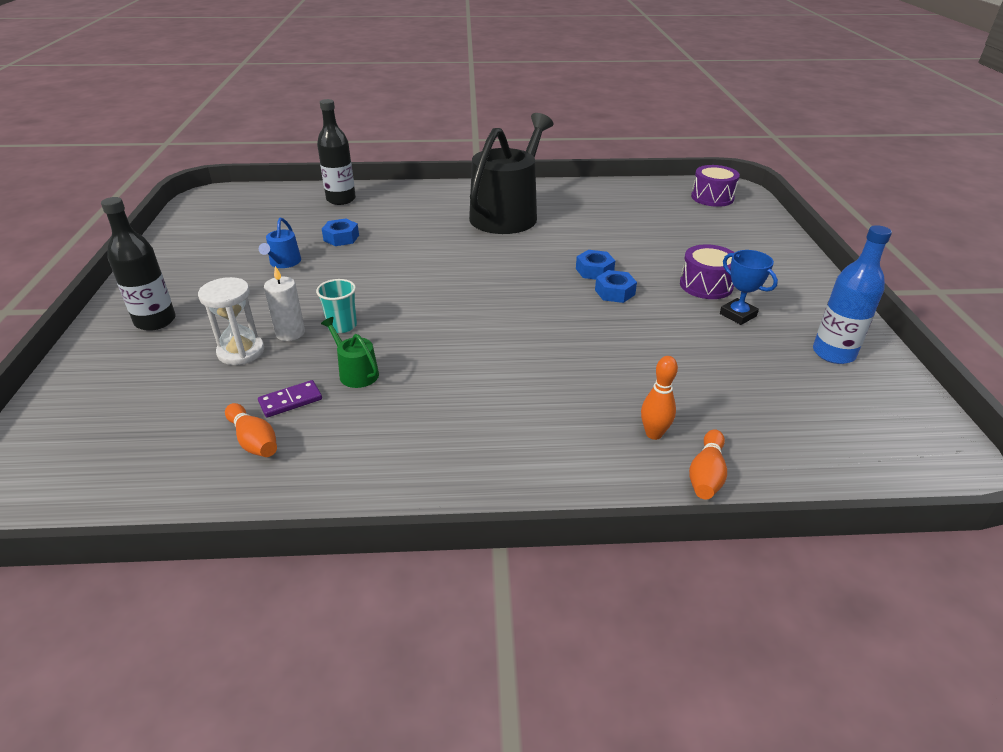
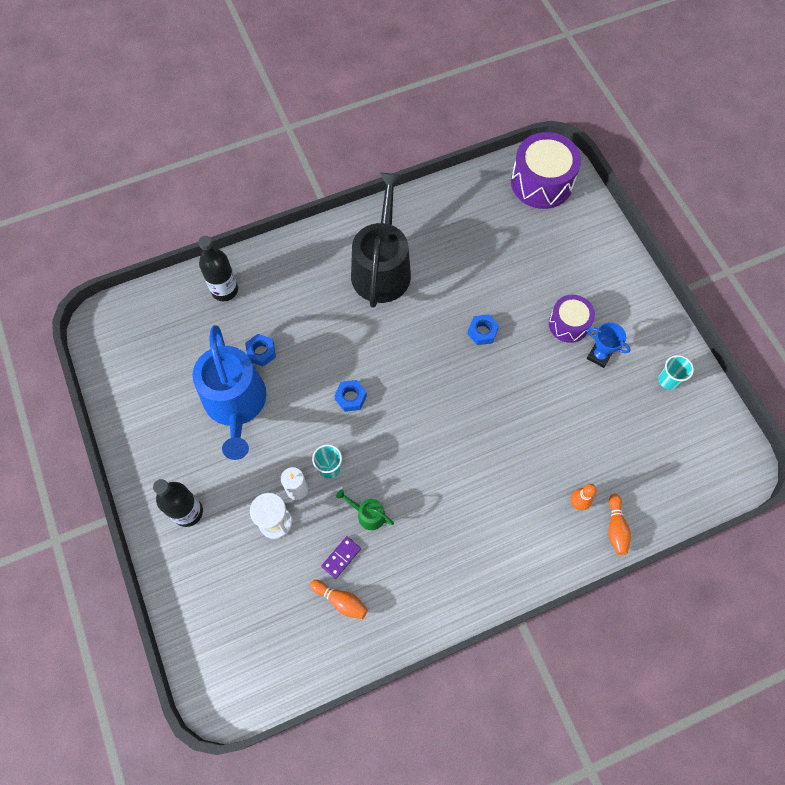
camera: 20 degrees left, 30 degrees up
blue watering can [259,218,301,268] -> blue watering can [193,325,267,460], size x2.47
blue nut [595,270,637,303] -> blue nut moved to [334,380,367,412]
purple drum [691,165,740,207] -> purple drum [511,132,581,209], size x1.66
blue bottle [813,225,892,364] -> turquoise cup [658,355,694,390]

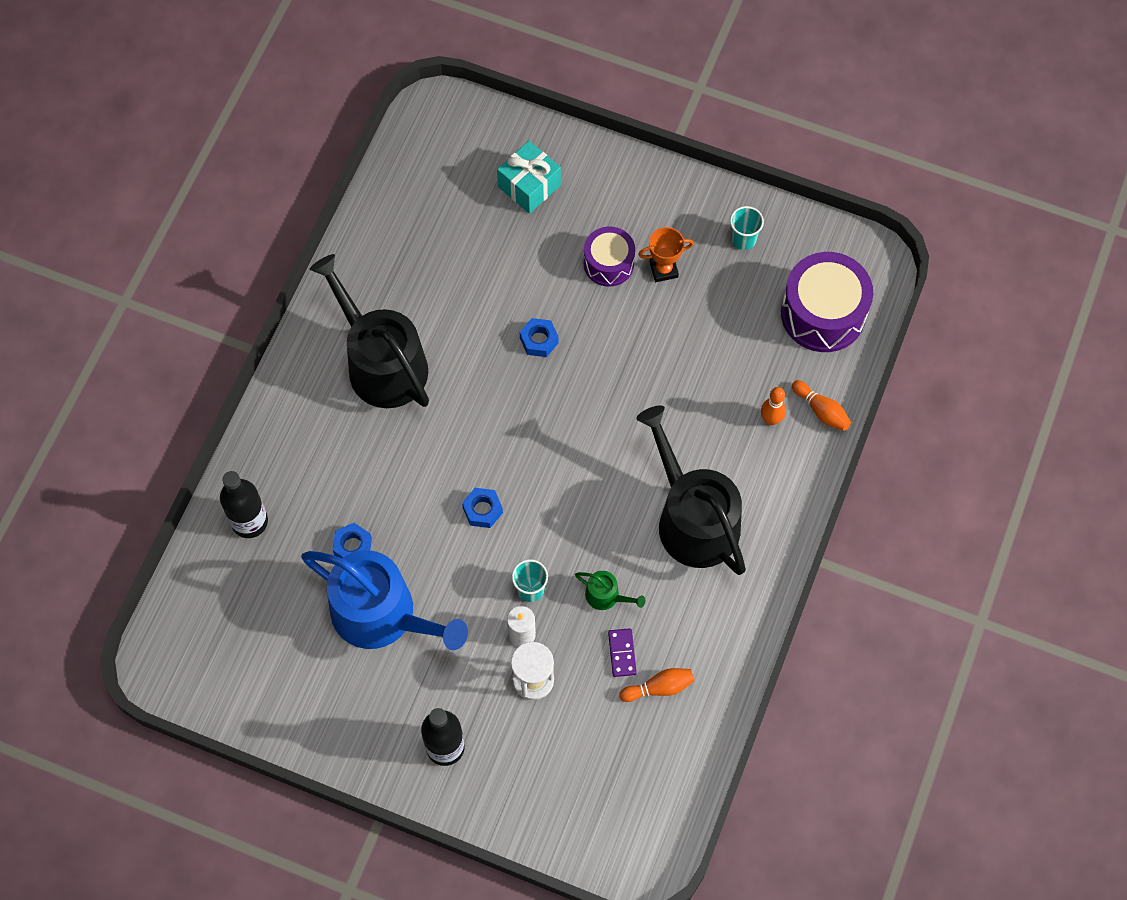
camera: 45 degrees left, 0 degrees up
green watering can [336,489,394,530] -> green watering can turned 135 degrees counterclockwise [575,571,645,610]
purple drum [511,132,581,209] -> purple drum moved to [781,252,873,352]
blue trophy [587,322,631,368] -> orange trophy [638,227,694,282]
none -> turquoise gift [497,141,561,214]
none -> black watering can [636,405,746,575]

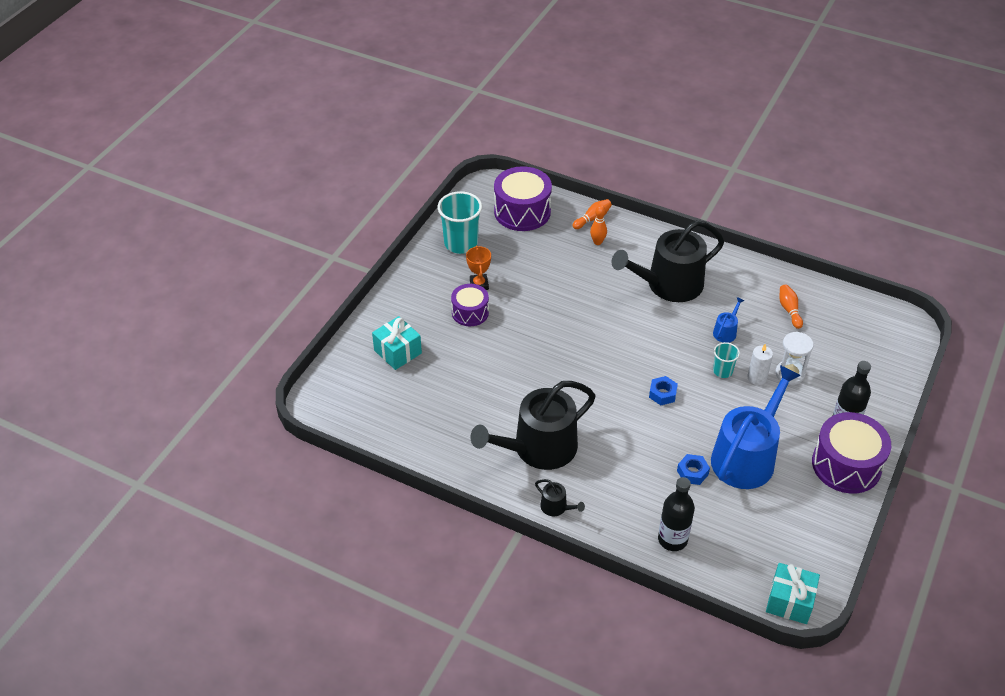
camera: 85 degrees left, 20 degrees down
blue nut [520,318,559,357] -> none
green watering can [575,571,645,610] -> blue watering can [713,297,744,343]
purple domino [608,628,637,677] -> none
turquoise cup [730,206,764,250] -> turquoise cup [438,191,482,254], size x1.87
none -> black watering can [535,479,585,516]
none -> turquoise gift [766,563,820,624]
none -> purple drum [812,412,891,493]

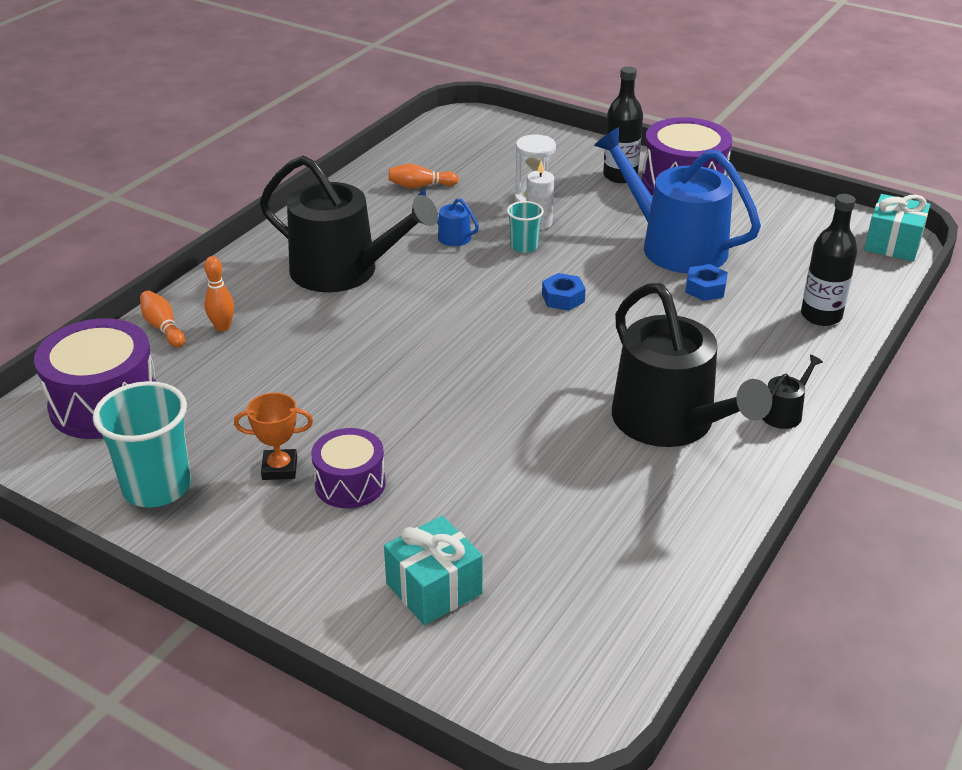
camera: 85 degrees left, 10 degrees down
black watering can [612,220,724,302] -> black watering can turned 45 degrees counterclockwise [260,156,438,292]

